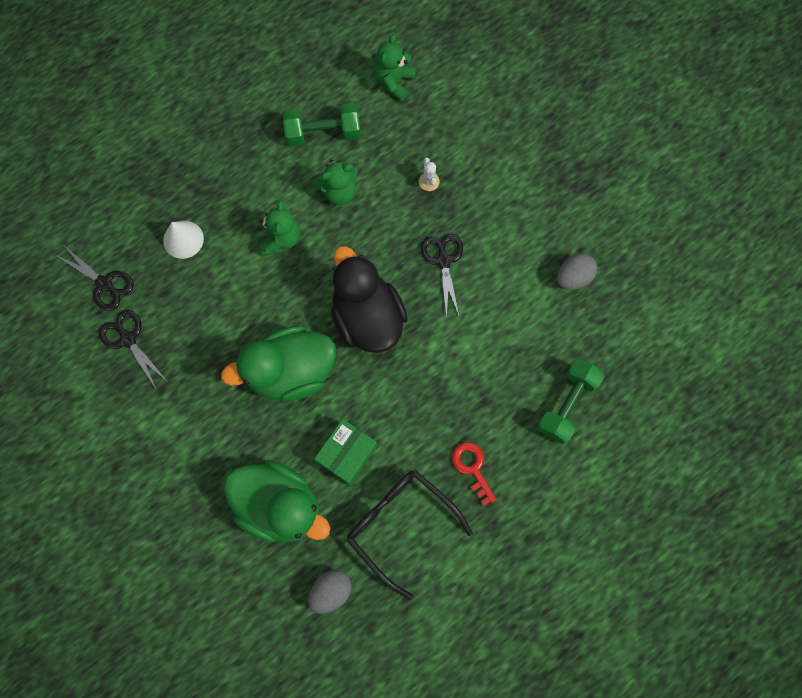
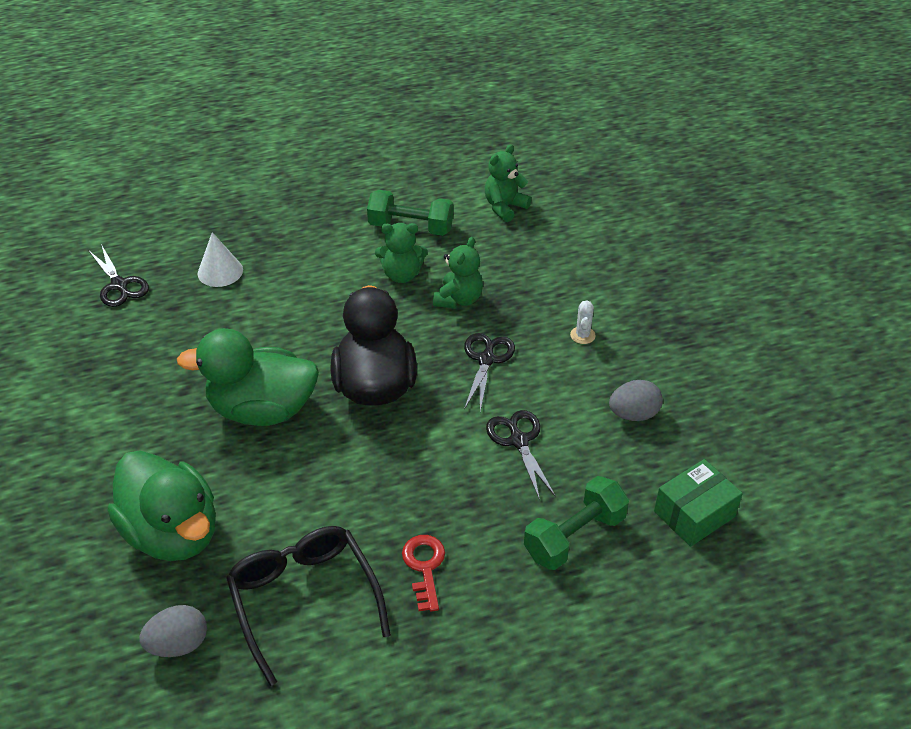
camera: 20 degrees right, 30 degrees down
black scissors [99,310,168,390] -> black scissors moved to [486,410,556,500]
green teddy bear [260,201,300,255] -> green teddy bear moved to [433,237,483,309]
green box [314,419,377,485] -> green box moved to [654,459,743,547]
white cactus [419,158,440,191] -> white cactus moved to [570,300,596,344]

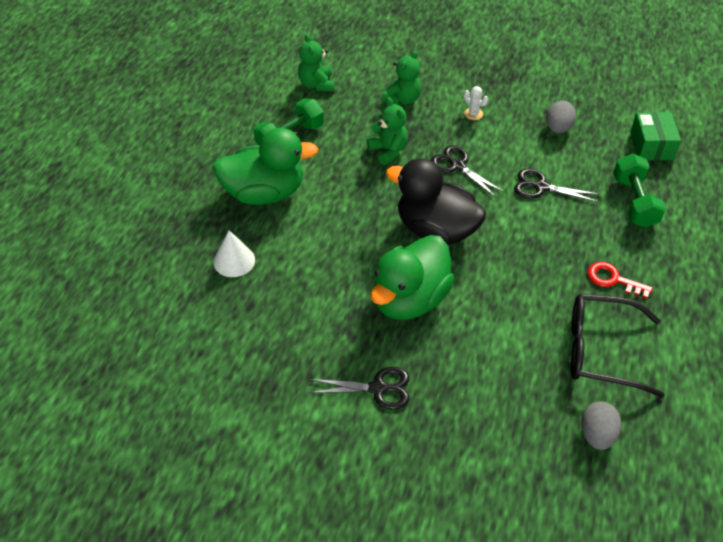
camera: 55 degrees left, 5 degrees up
black scissors [88,244,149,307] -> black scissors moved to [309,367,409,409]
green duck [108,451,216,561] -> green duck moved to [212,128,318,205]
green teddy bear [375,223,428,283] -> green teddy bear moved to [382,50,421,105]

